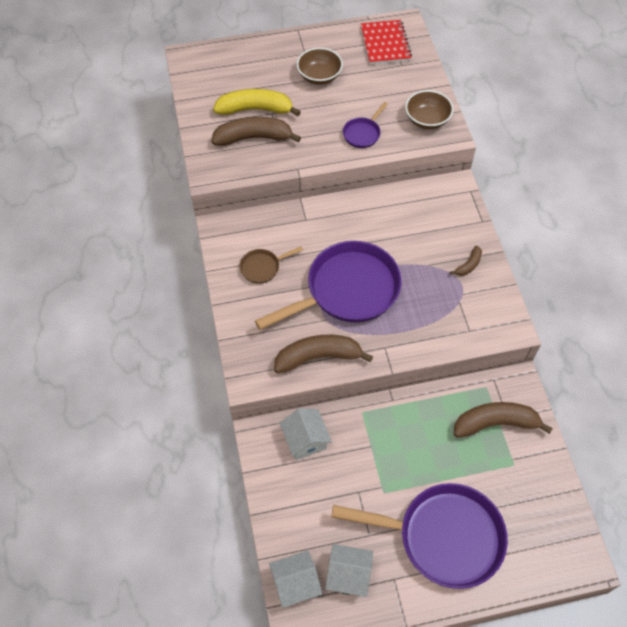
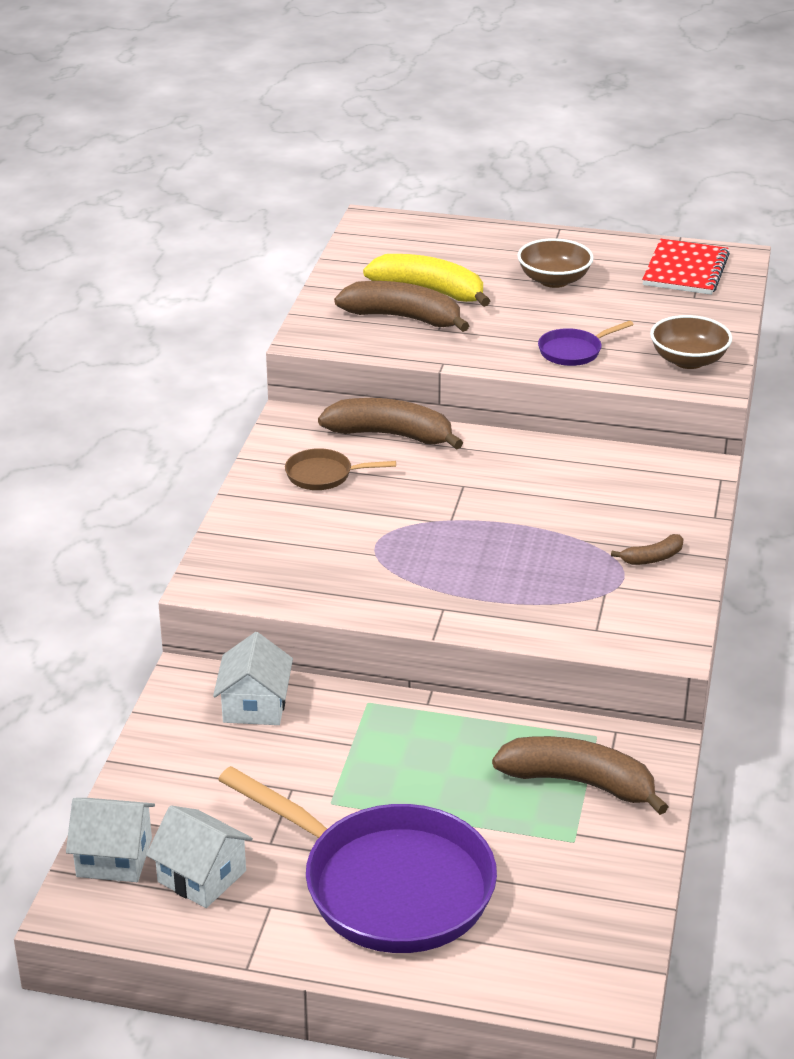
camera: 25 degrees right, 25 degrees down
purple pan [255,241,402,330] -> none
brown banana [274,335,373,373] -> brown banana moved to [318,398,463,450]

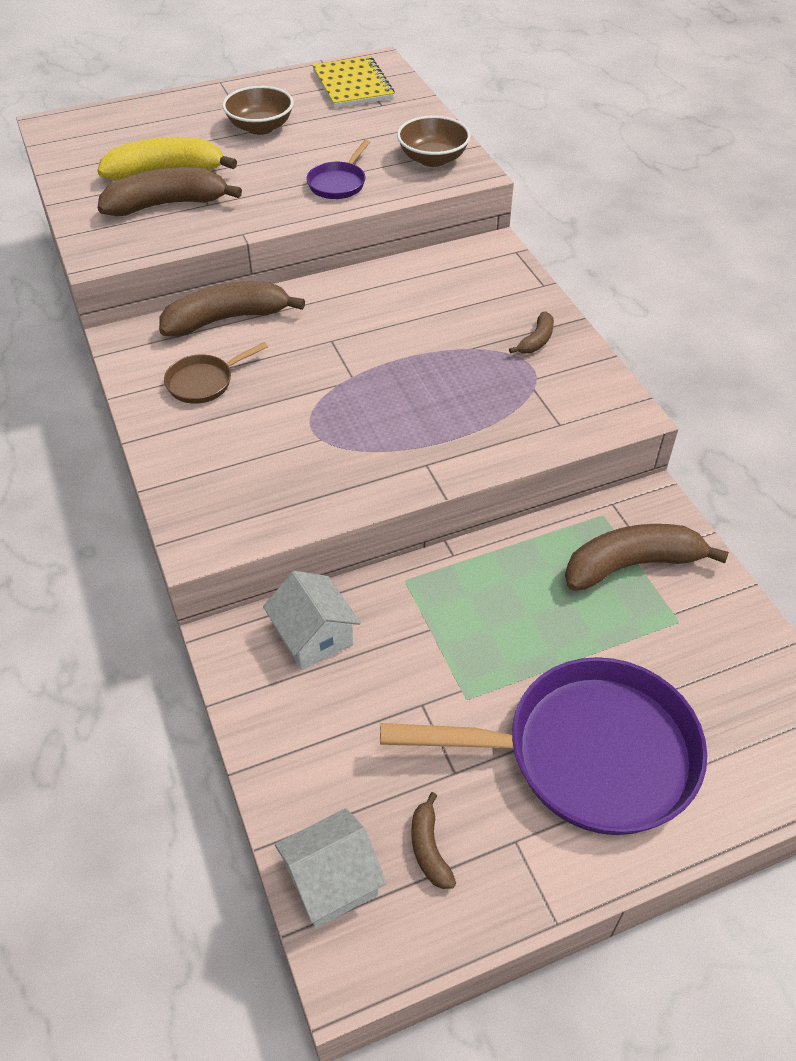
camera: 35 degrees left, 15 degrees up
white house [146,806,253,908] -> brown banana [411,792,456,889]
red notebook [642,239,730,295] -> yellow notebook [312,56,394,108]

